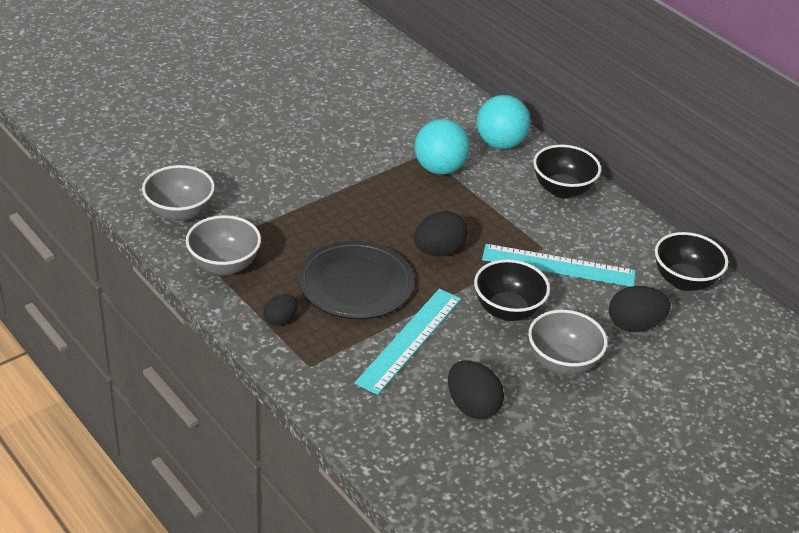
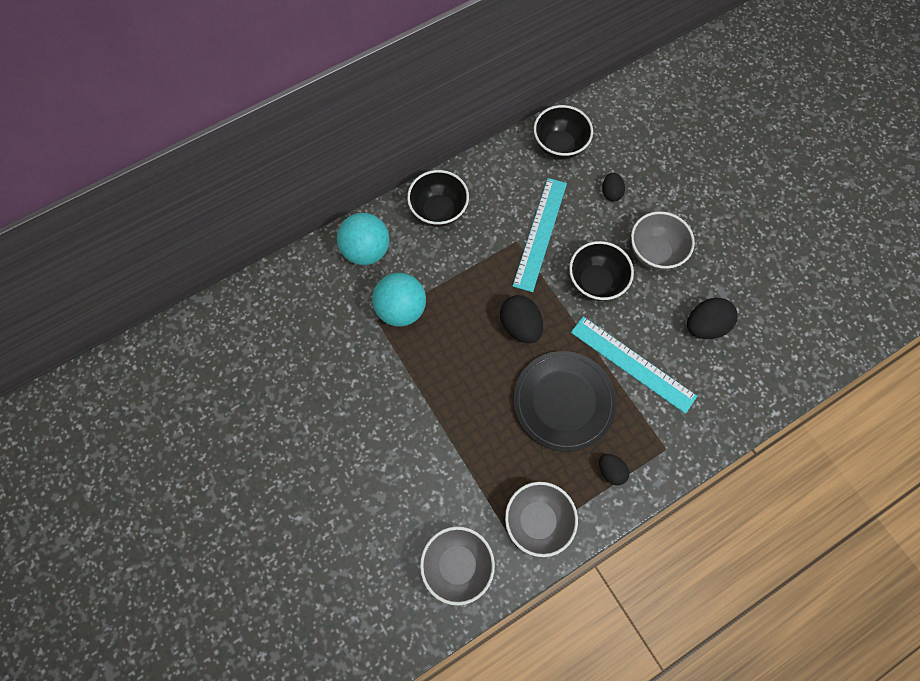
camera: 80 degrees left, 30 degrees up
black egg [609,286,671,332] -> black egg [602,172,625,201], size x0.61

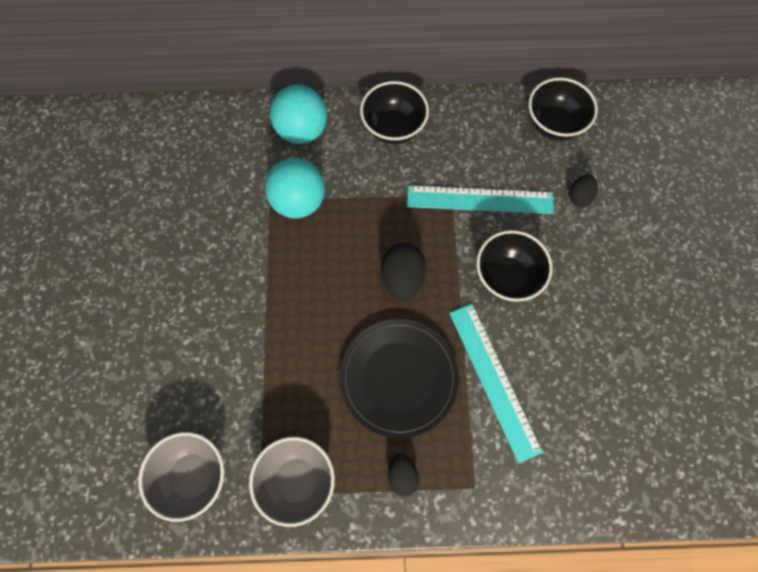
camera: 30 degrees right, 0 degrees up
turquoise ruler [513,178,567,292] -> turquoise ruler turned 45 degrees clockwise [407,185,554,214]
grey bowl [631,211,695,270] -> none
black egg [687,298,738,339] -> none

